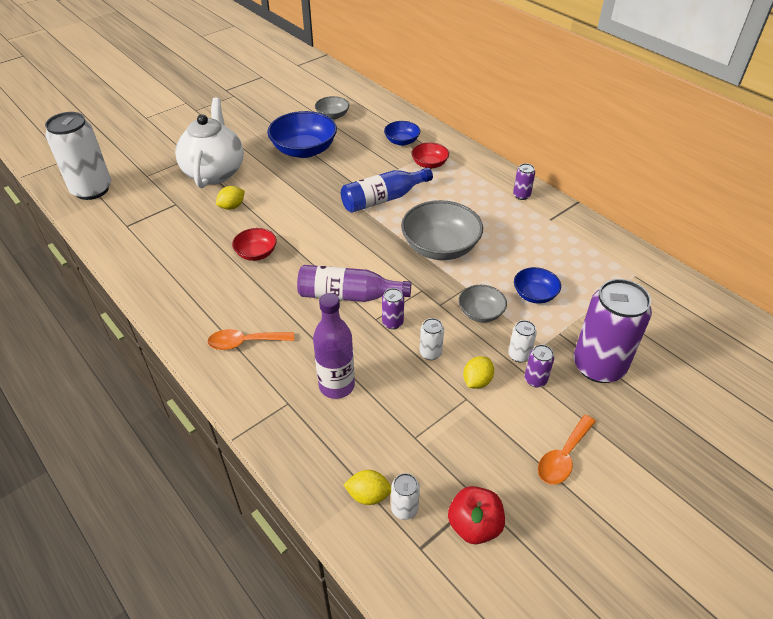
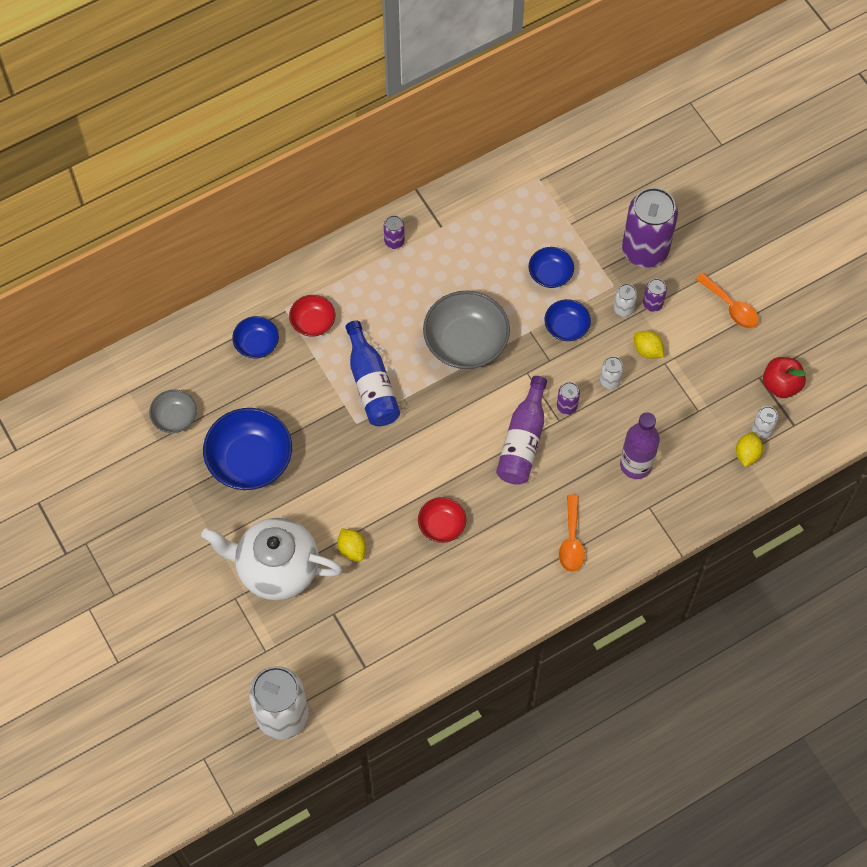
camera: 80 degrees left, 20 degrees up
grey bowl [459,285,507,322] -> blue bowl [544,299,591,341]

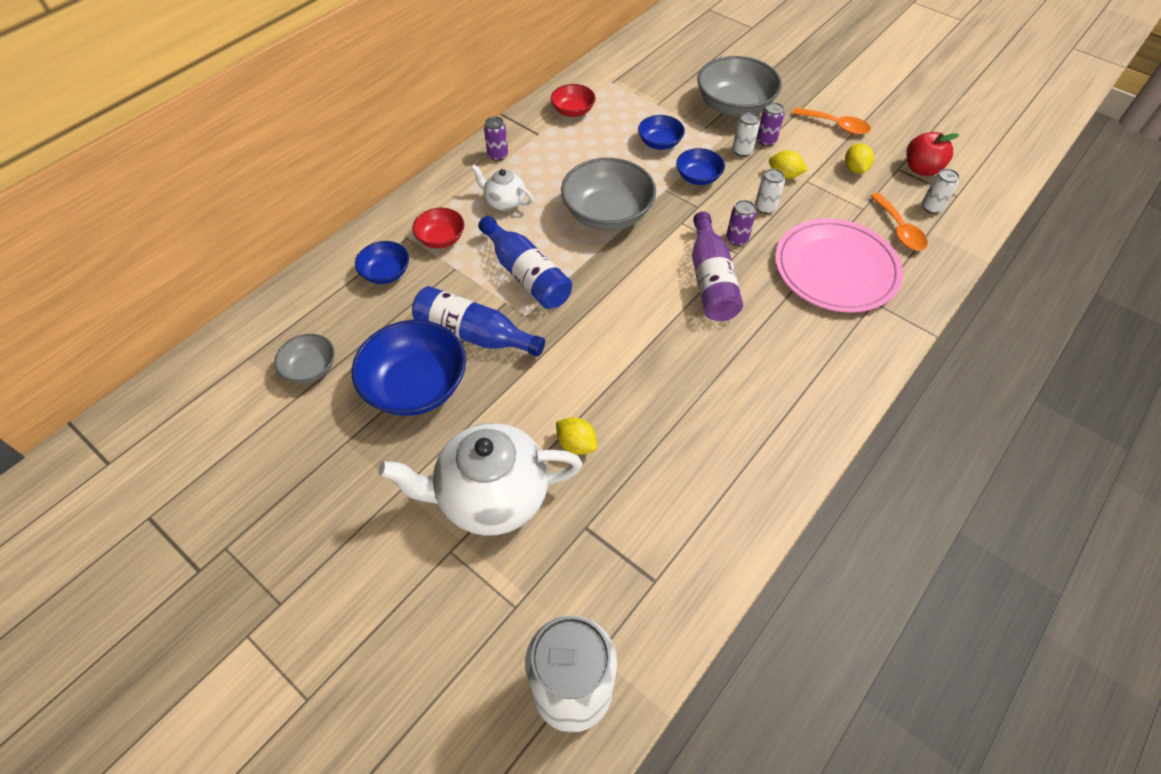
camera: 20 degrees left, 10 degrees down
red bowl [418,497,466,543] -> red bowl moved to [551,84,596,117]
orange spoon [559,495,585,572] -> orange spoon moved to [870,193,928,250]
purple bottle [620,412,660,479] -> pink plate [775,218,903,313]
purple can [622,188,678,268] -> grey bowl [697,56,782,117]
yellow lemon [736,432,763,467] -> yellow lemon moved to [845,143,874,174]
none -> blue bottle [412,286,545,357]
none -> white teapot [471,164,534,211]

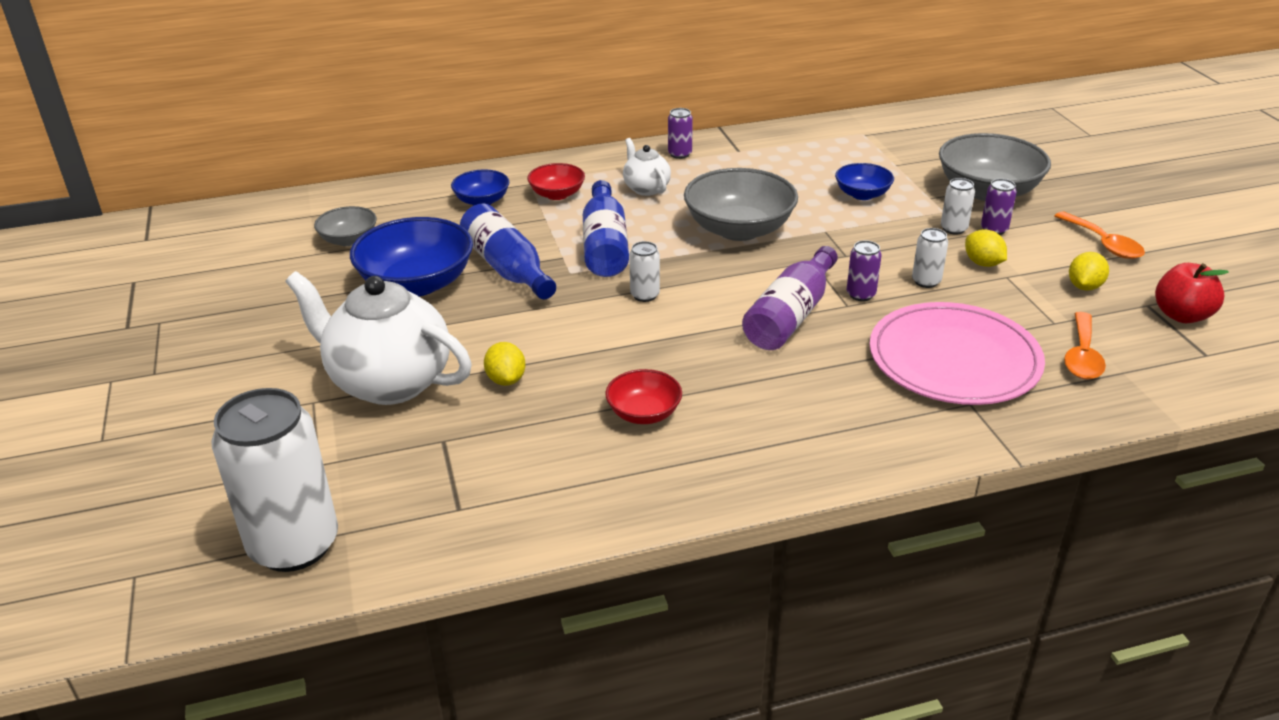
camera: 35 degrees right, 20 degrees down
red bowl [551,84,596,117] -> red bowl moved to [605,369,682,424]
blue bowl [676,148,725,185] -> none
white can [922,168,960,214] -> white can moved to [629,241,660,302]

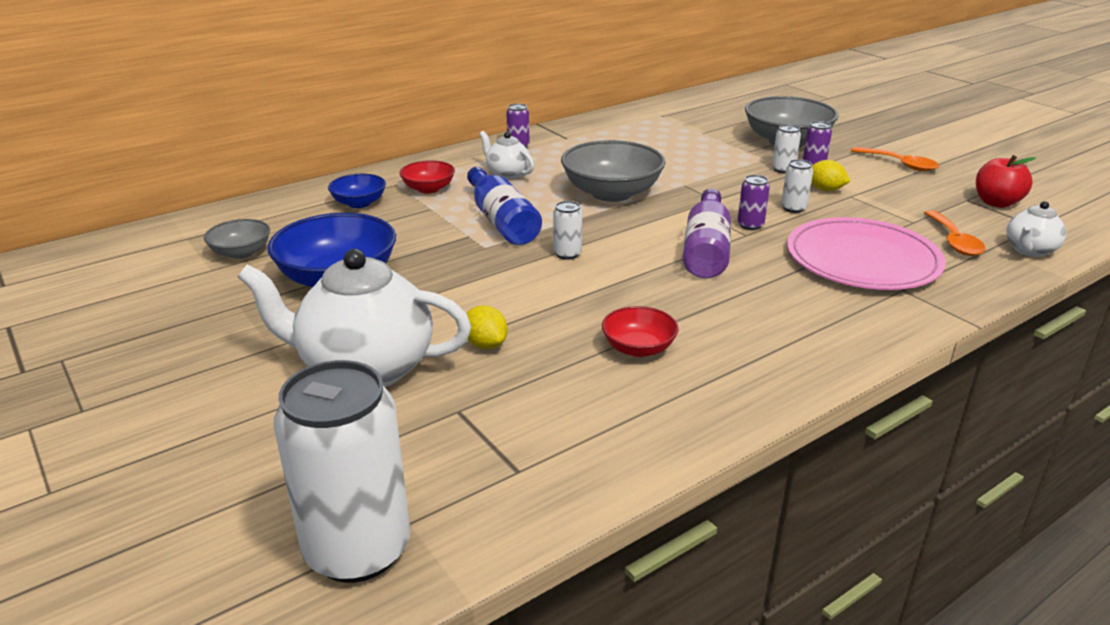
camera: 20 degrees left, 5 degrees down
blue bottle [460,203,556,299] -> none
blue bowl [835,163,894,200] -> none
yellow lemon [1069,252,1109,291] -> none
none -> white teapot [1006,201,1066,257]

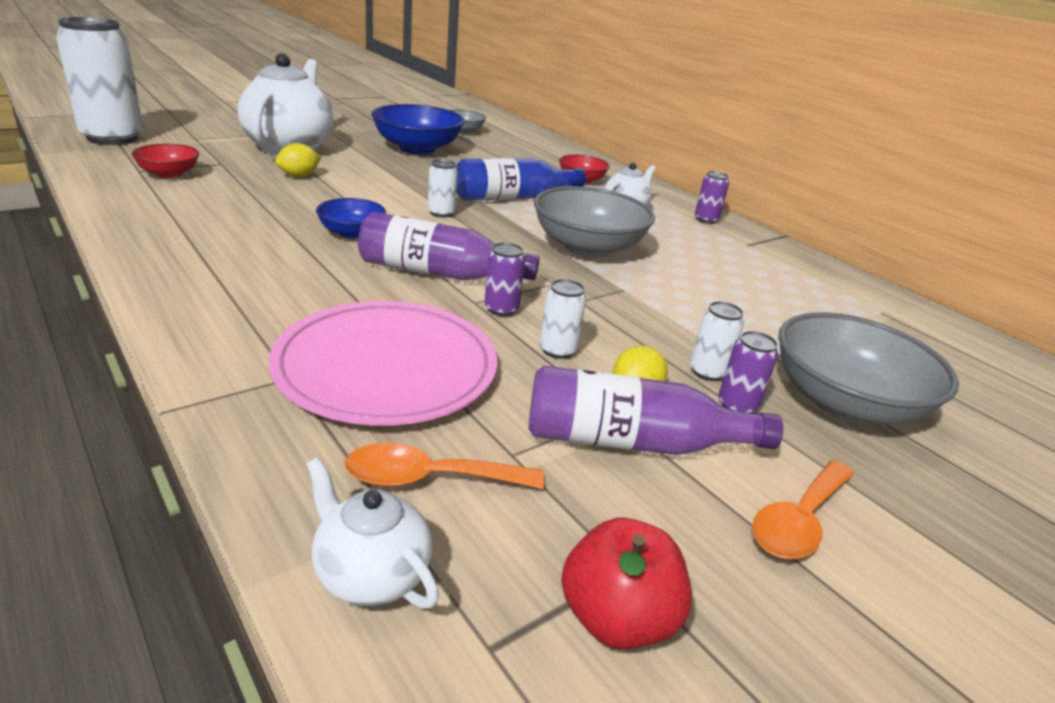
camera: 85 degrees right, 0 degrees up
blue bowl [328,174,386,208] -> blue bowl moved to [316,198,386,238]
red bowl [602,306,679,357] -> red bowl moved to [131,144,199,178]
none -> purple bottle [529,366,783,455]

